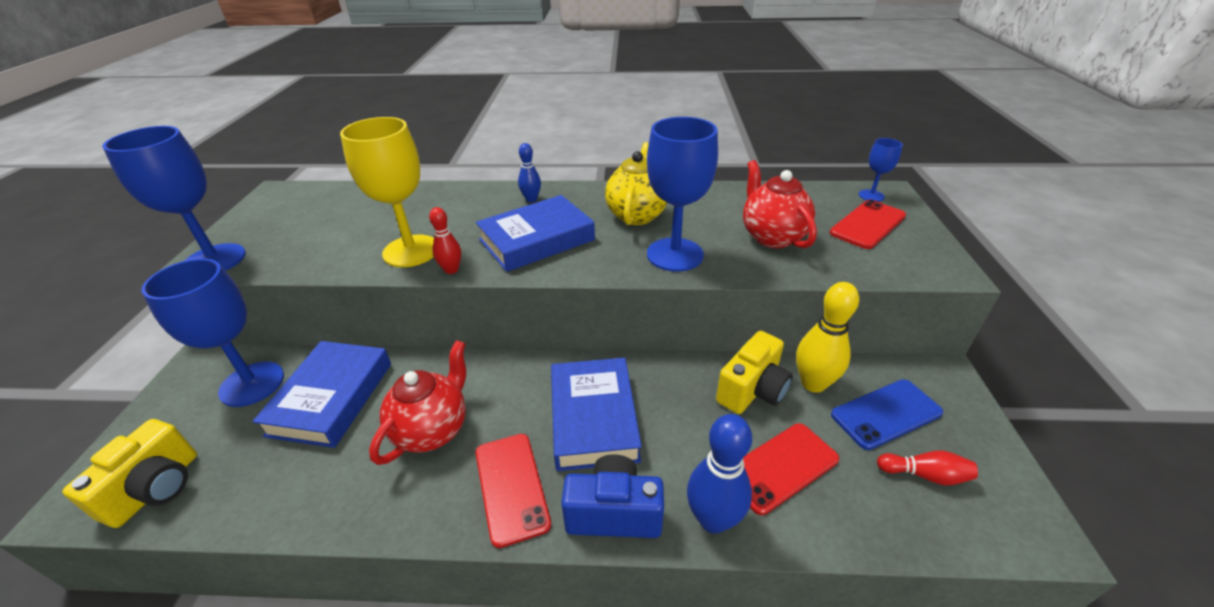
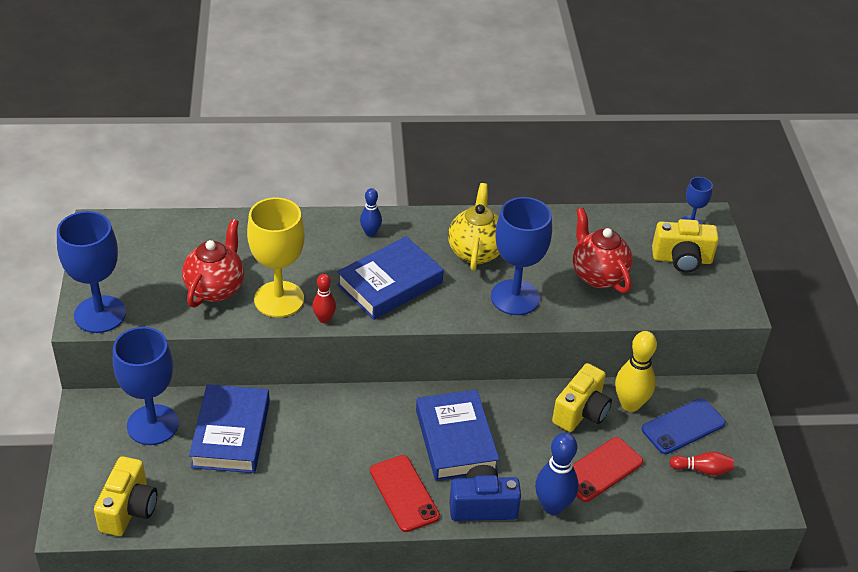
camera: 10 degrees left, 5 degrees up
red teapot [369,340,466,465] -> red teapot moved to [182,219,244,308]
red phone [829,200,906,249] -> yellow camera [652,219,719,273]

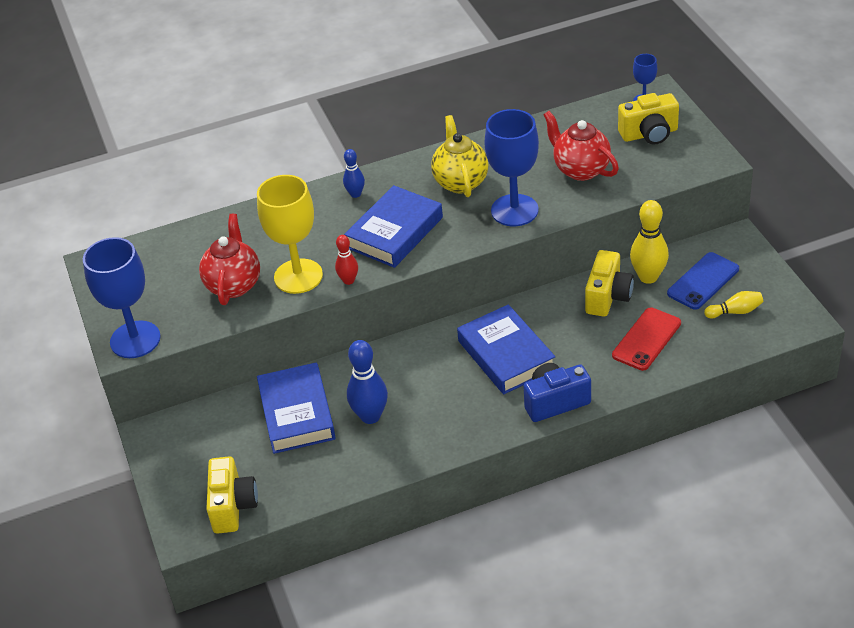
camera: 10 degrees left, 0 degrees up
blue goblet [113,327,179,445] -> none
red phone [370,455,440,532] -> none
blue bowling pin [535,433,579,515] -> blue bowling pin moved to [347,340,388,424]
red bowling pin [669,451,734,476] -> yellow bowling pin [704,291,763,319]

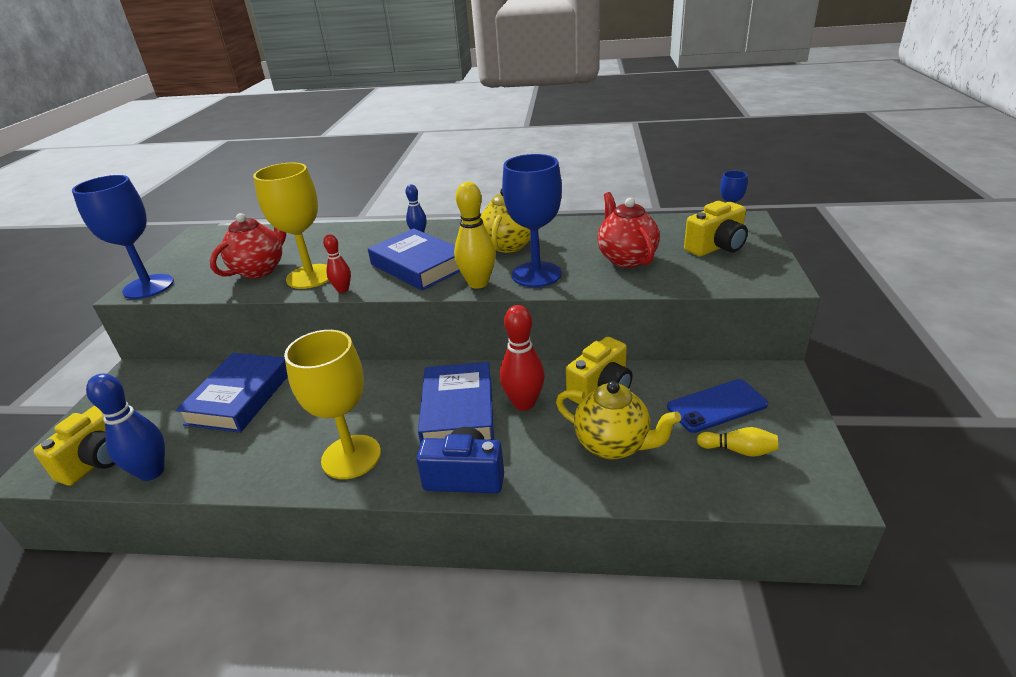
camera: 25 degrees right, 10 degrees down
blue book [344,185,443,268] -> blue book turned 75 degrees clockwise [368,228,460,291]
blue bowling pin [347,340,388,424] -> blue bowling pin moved to [86,374,165,481]
red phone [612,307,681,371] -> yellow teapot [556,381,681,460]
yellow camera [618,93,679,145] -> yellow camera turned 45 degrees counterclockwise [684,201,748,257]
yellow bowling pin [630,200,669,284] -> yellow bowling pin moved to [454,182,496,289]
none -> yellow goblet [284,330,381,479]
none -> red bowling pin [500,305,545,411]

